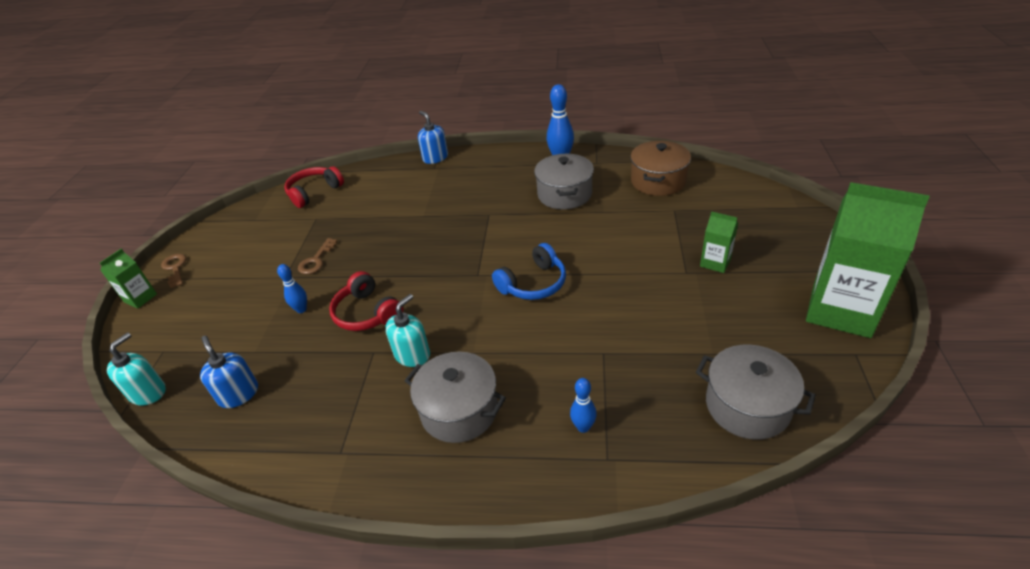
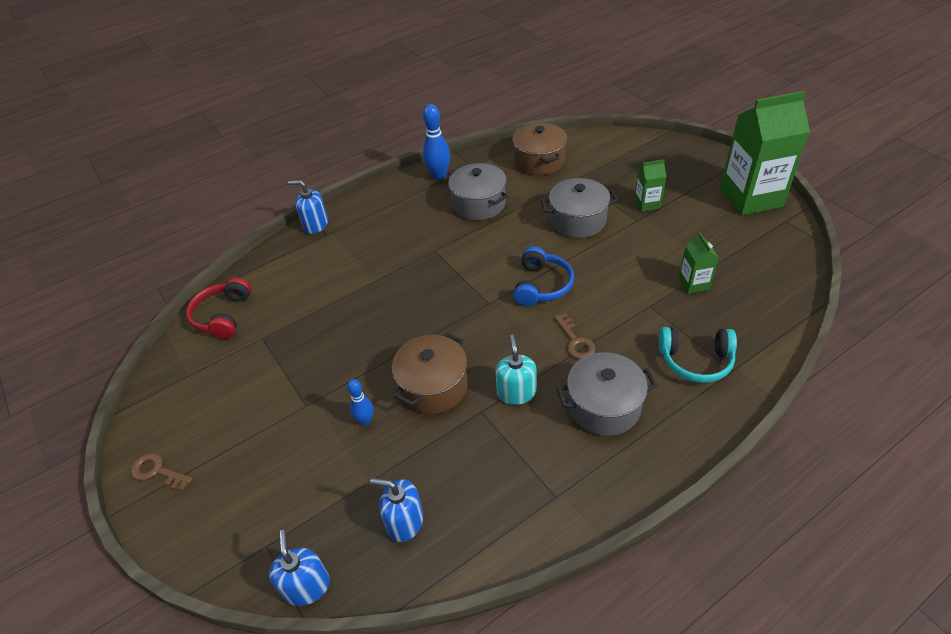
camera: 40 degrees left, 5 degrees up
green carton [100,249,157,309] -> green carton moved to [679,233,719,294]
turquoise soap dispenser [107,333,166,406] -> blue soap dispenser [269,530,330,606]
brown key [298,238,338,274] -> brown key moved to [555,313,596,359]
red headphones [329,271,403,331] -> brown pot [392,333,468,414]
blue bowling pin [570,378,597,433] -> turquoise headphones [659,327,737,383]
grey pot [696,344,816,440] -> grey pot moved to [541,178,618,238]

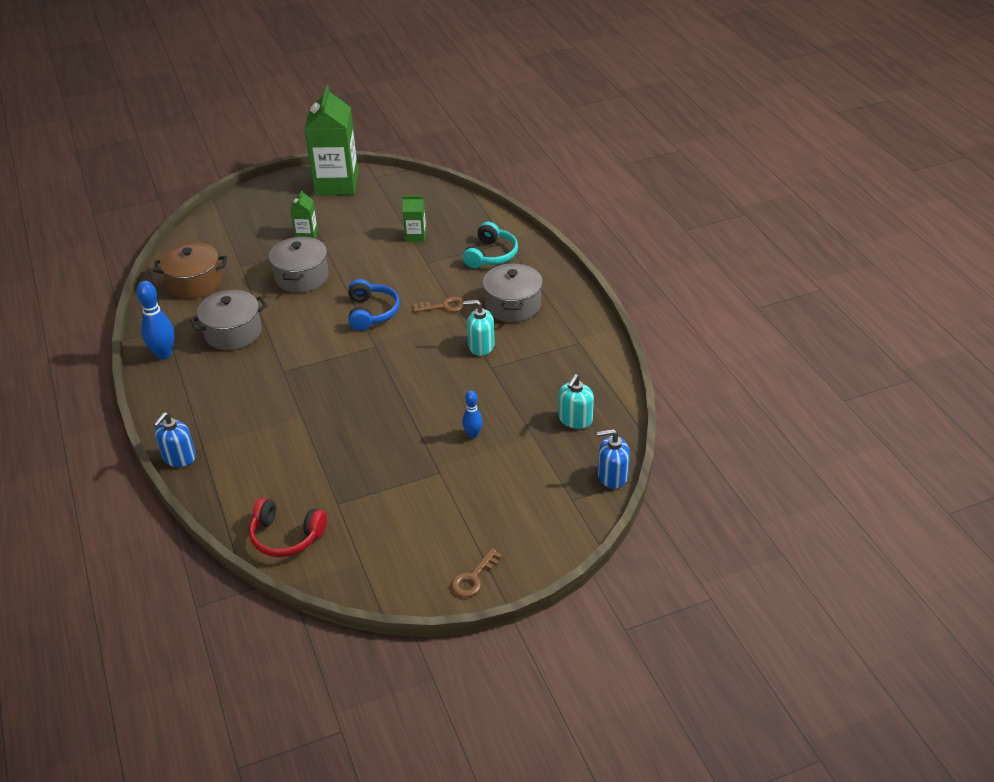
camera: 80 degrees left, 5 degrees down
blue soap dispenser [370,478,423,542] -> turquoise soap dispenser [559,374,594,429]
brown pot [392,333,468,414] -> none
blue headphones [513,246,574,306] -> blue headphones turned 60 degrees clockwise [348,279,400,331]

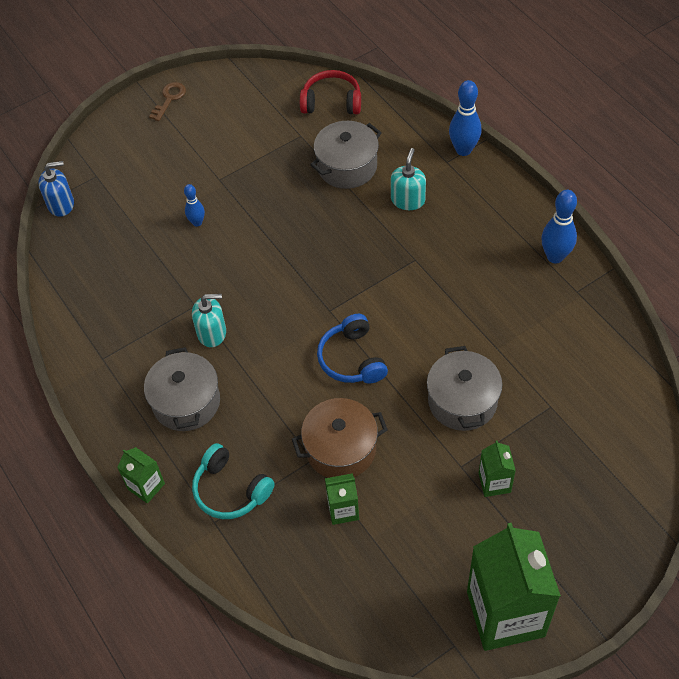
camera: 170 degrees right, 15 degrees up
brown pot [153,243,227,299] -> brown pot moved to [292,398,388,478]
blue soap dispenser [153,412,196,467] -> blue bowling pin [449,80,481,156]
grey pot [190,290,267,350] -> grey pot moved to [310,121,382,189]
brown key [413,297,465,312] -> none
turquoise headphones [463,222,518,268] -> turquoise headphones turned 60 degrees counterclockwise [192,443,275,519]
turquoise soap dispenser [559,374,594,429] -> turquoise soap dispenser moved to [391,148,426,210]
none -> green carton [117,447,165,503]

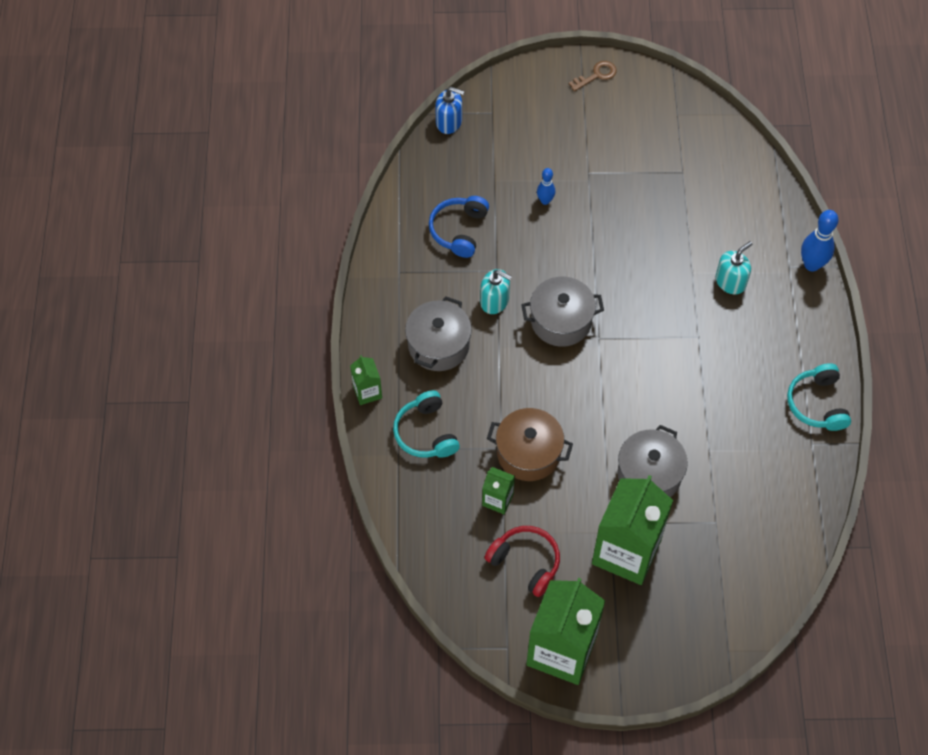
camera: 30 degrees right, 5 degrees up
red headphones [300,70,361,114] -> red headphones moved to [485,526,560,597]
grey pot [310,121,382,189] -> grey pot moved to [521,276,604,347]
blue headphones [317,314,388,384] -> blue headphones moved to [429,196,489,258]
green carton [479,440,516,497] -> green carton [592,475,673,585], size x2.19
blue bowling pin [541,190,577,264] -> turquoise headphones [787,363,851,431]

